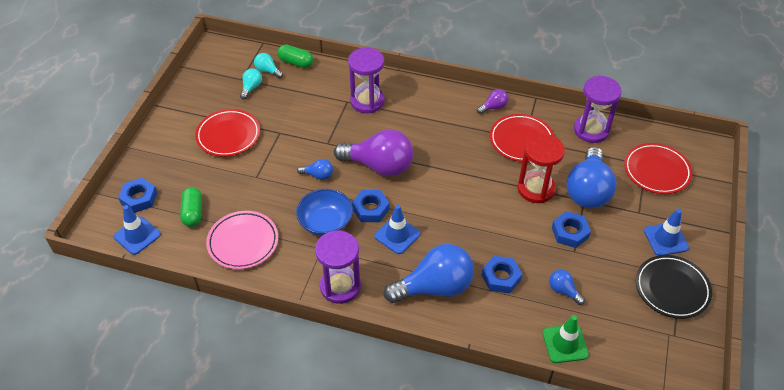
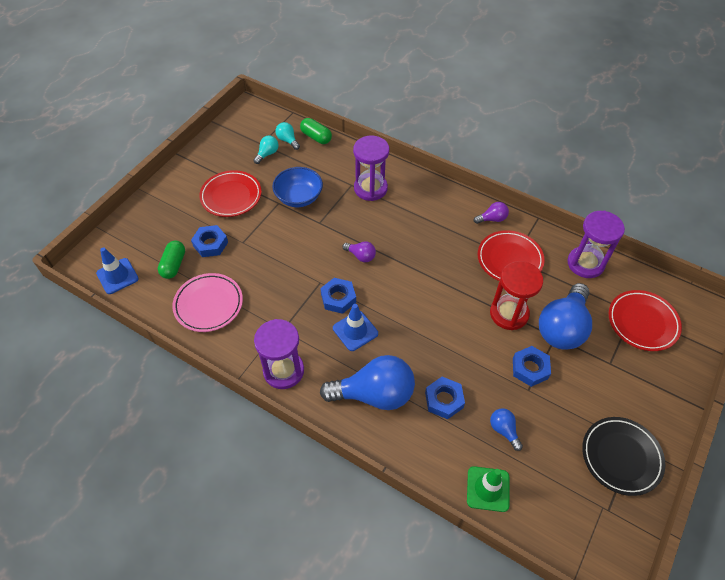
camera: 15 degrees right, 5 degrees up
blue nut [118,178,157,213] -> blue nut moved to [191,225,228,257]
blue bowl [296,189,353,236] -> blue bowl moved to [272,167,323,207]
blue light bulb [297,159,333,180] -> none
purple light bulb [334,129,413,176] -> purple light bulb [342,242,376,262], size x0.45
blue traffic cone [644,209,689,256] -> none

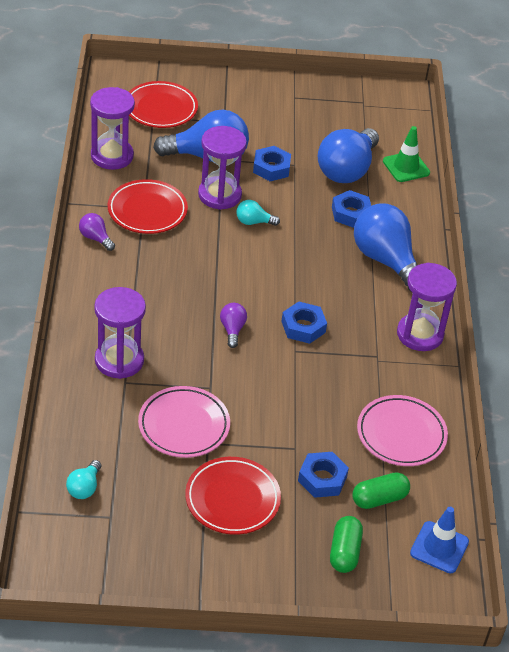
camera: 125 degrees left, 10 degrees down
turquoise light bulb [253,136,278,164] -> turquoise light bulb moved to [236,200,280,226]
blue bowl [272,167,323,207] -> pink plate [138,386,230,458]
green capsule [300,118,332,144] -> green capsule moved to [330,516,363,573]
blue traffic cone [333,304,378,351] -> none
red hourglass [490,261,543,330] -> purple hourglass [198,126,247,210]
blue light bulb [490,408,523,451] -> blue light bulb [318,128,379,183], size x2.21
black plate [582,417,665,496] -> none

